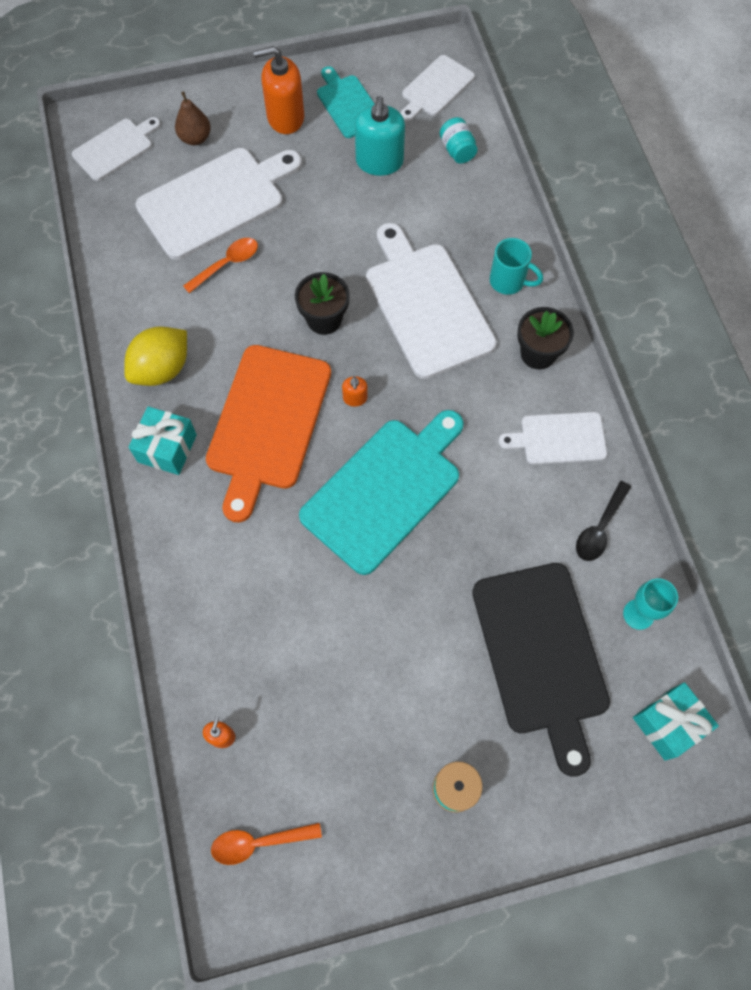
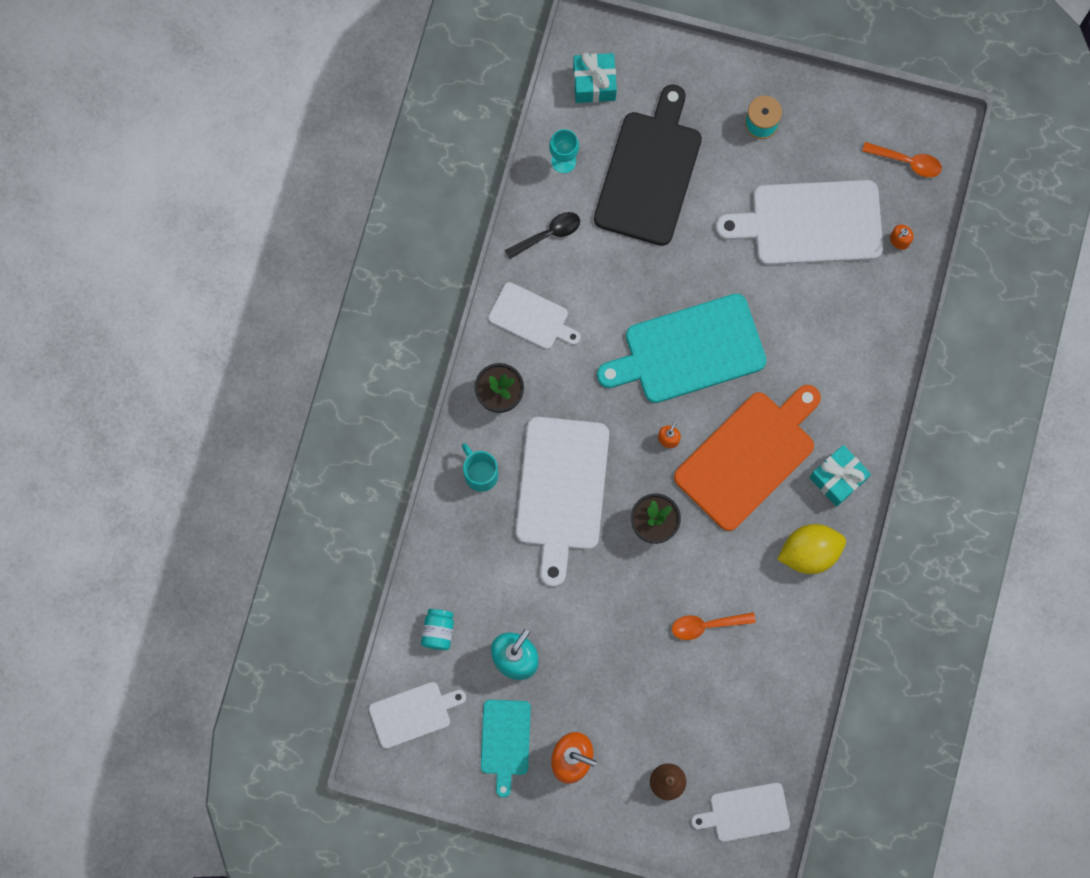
camera: 150 degrees left, 10 degrees up
white cutting board [135,148,302,260] -> white cutting board moved to [716,180,883,265]

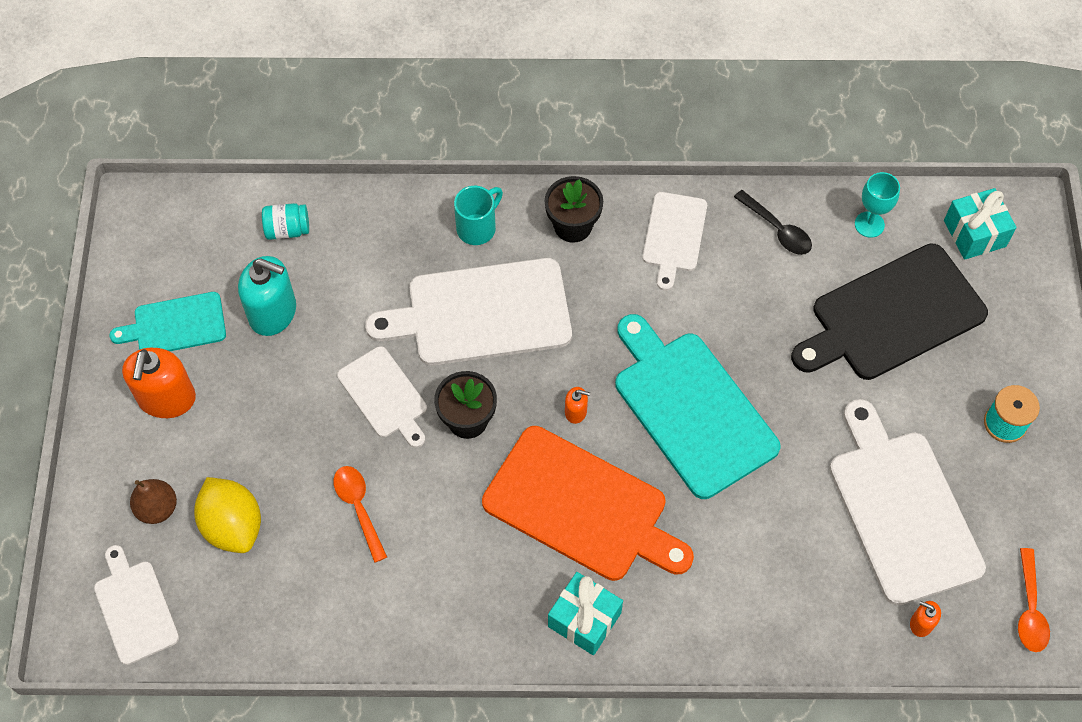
camera: 75 degrees right, 15 degrees down
white cutting board [369,682,466,749] -> white cutting board moved to [337,346,427,448]
black cutting board [594,84,702,246] -> black cutting board turned 150 degrees clockwise [791,244,988,380]
yellow lemon [777,524,846,574] -> yellow lemon moved to [194,477,261,553]

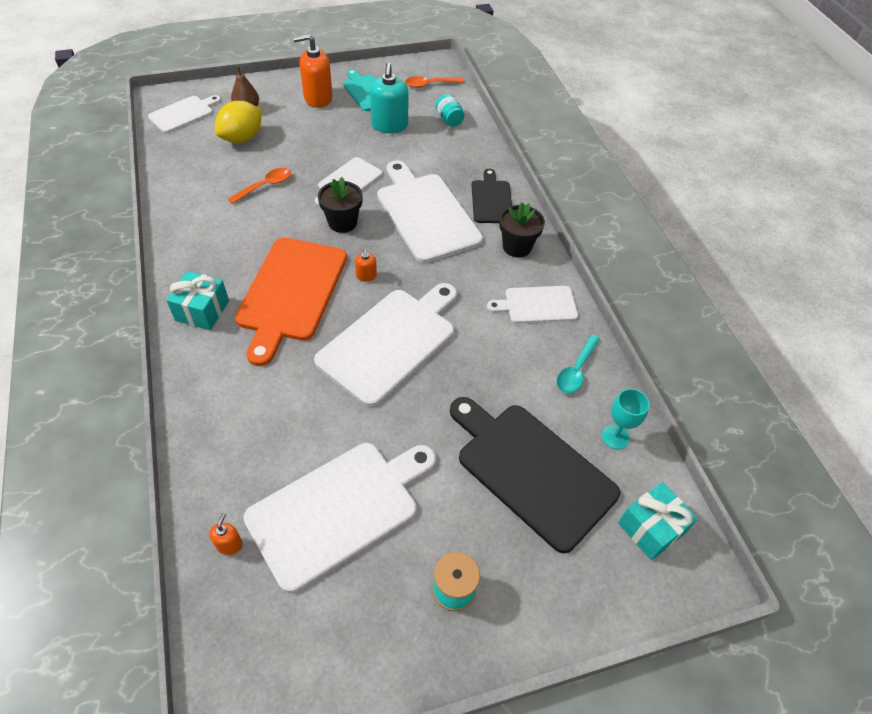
camera: 70 degrees right, 10 degrees down
turquoise mug [454,186,503,245] -> black cutting board [472,169,512,223]
turquoise cutting board [615,314,781,499] -> white cutting board [314,283,457,407]
black spoon [734,190,812,255] -> turquoise spoon [557,334,600,393]
orange spoon [1018,548,1050,652] -> orange spoon moved to [405,76,464,88]

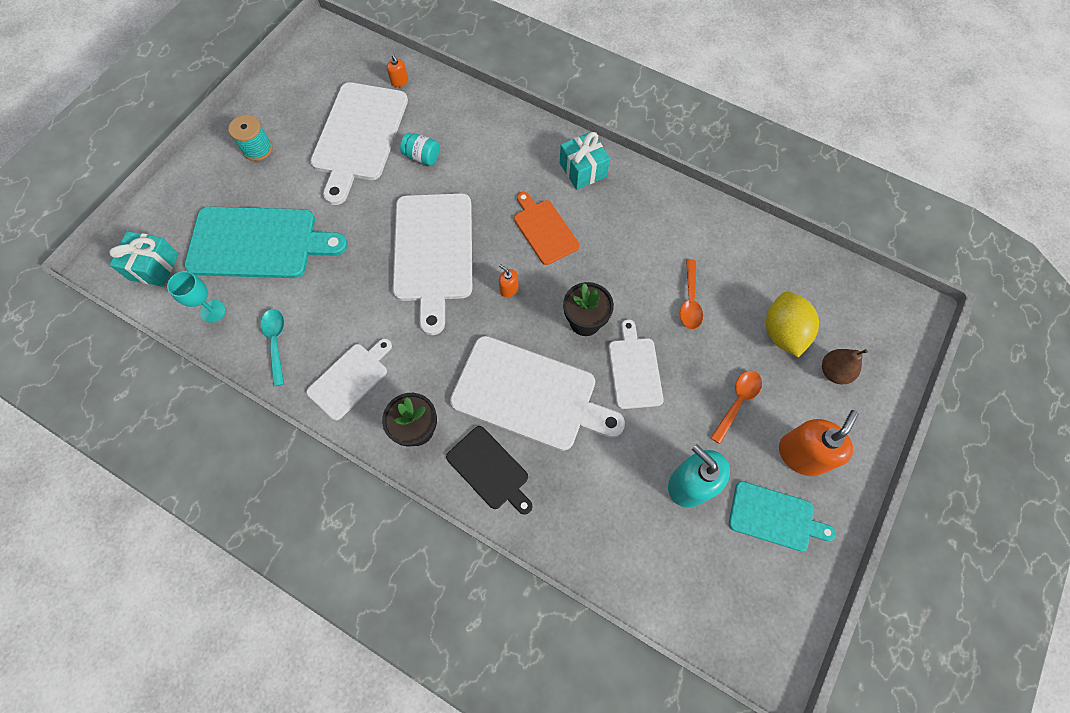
camera: 140 degrees right, 15 degrees up
white cutting board [148,95,221,133] -> none
orange cutting board [235,237,347,366] -> orange cutting board [514,192,580,265], size x0.56
orange spoon [405,76,464,88] -> orange spoon moved to [711,371,762,444]
turquoise jar [435,94,465,127] -> turquoise jar moved to [400,133,440,166]
black cutting board [450,397,620,553] -> turquoise cutting board [184,206,348,278]

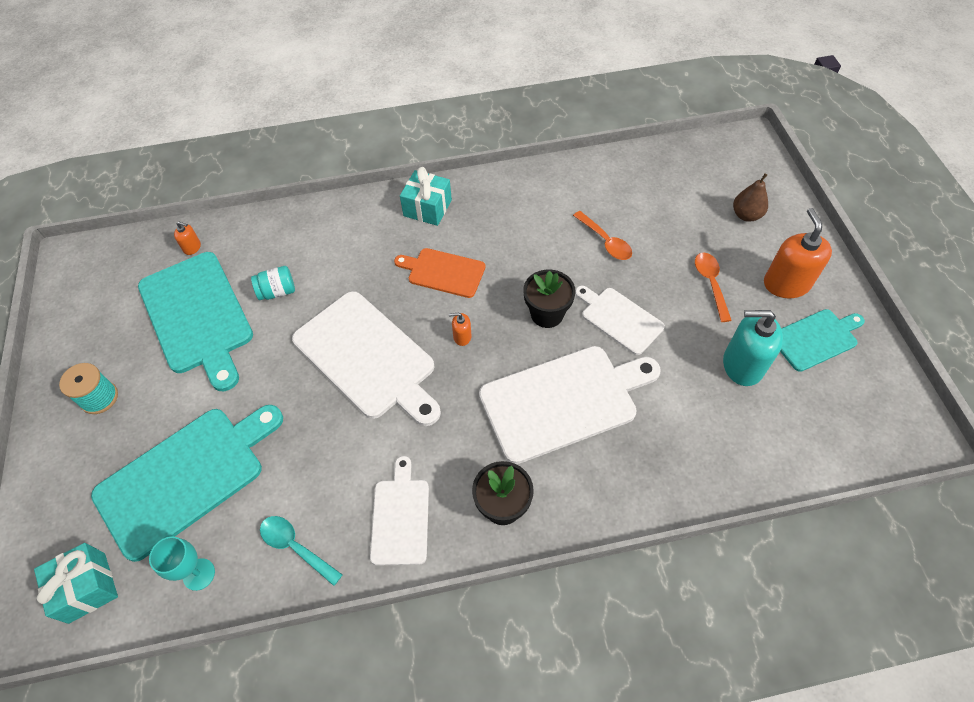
camera: 40 degrees left, 10 degrees down
white cutting board [310,82,408,205] -> turquoise cutting board [138,252,253,391]
black cutting board [446,426,532,515] -> none
yellow lemon [766,291,819,357] -> none

